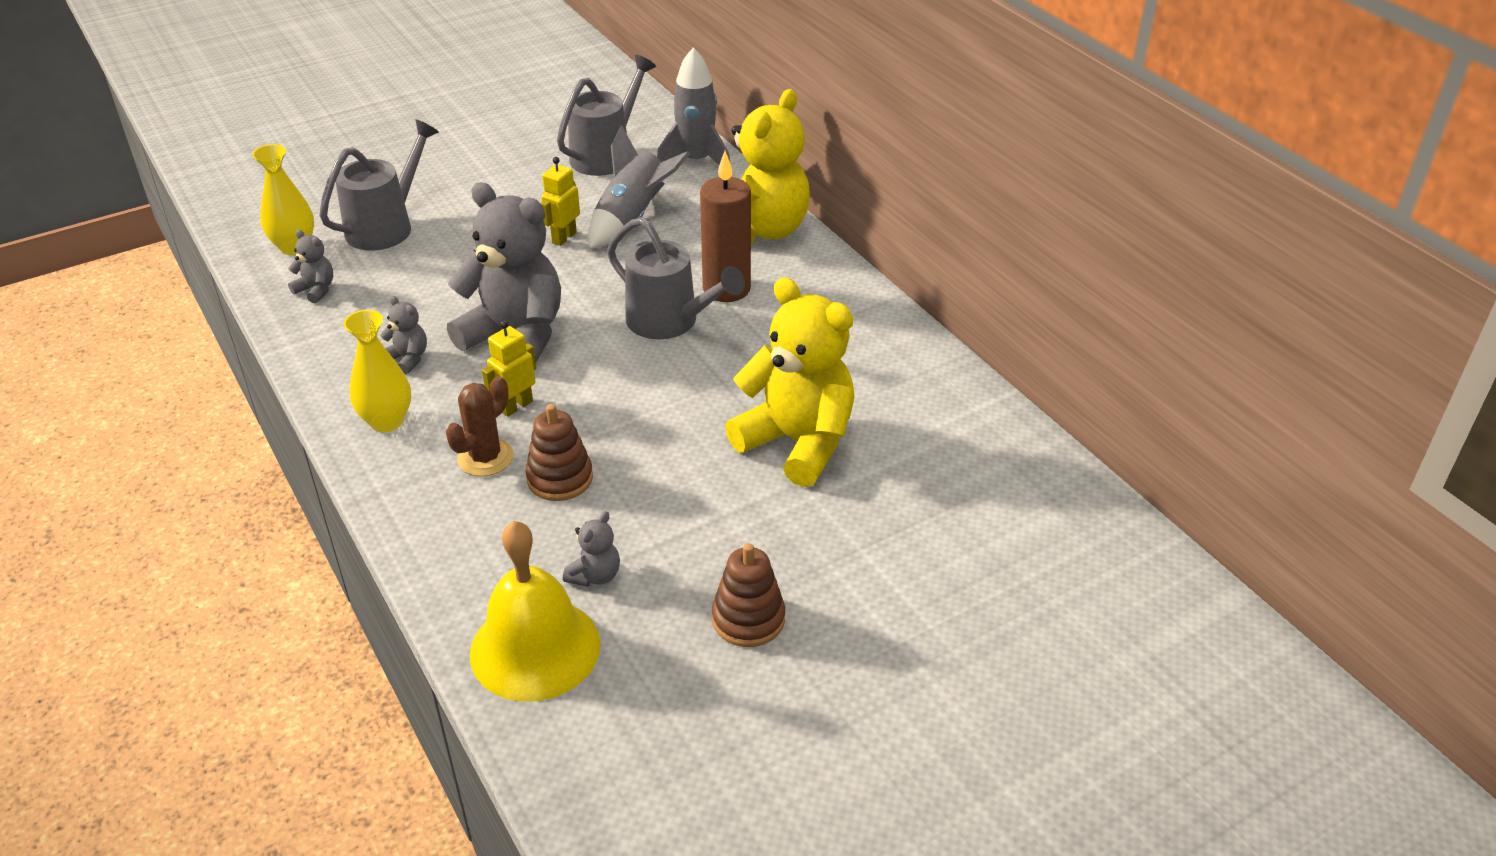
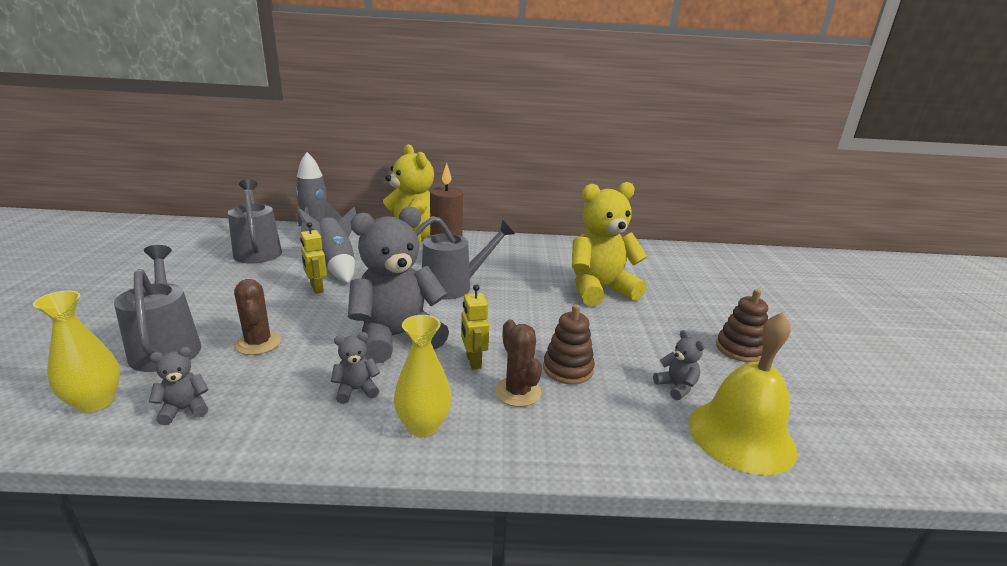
camera: 60 degrees left, 15 degrees down
none -> brown cactus [234,279,281,355]

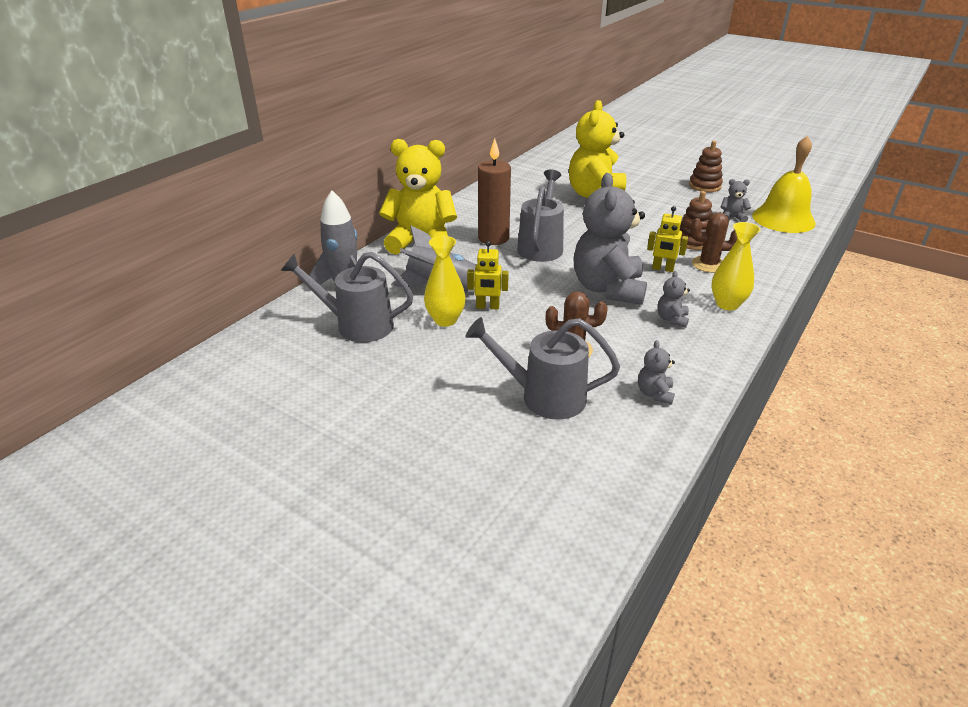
camera: 55 degrees left, 10 degrees up
yellow vase [33,291,120,413] -> yellow vase moved to [424,236,466,327]

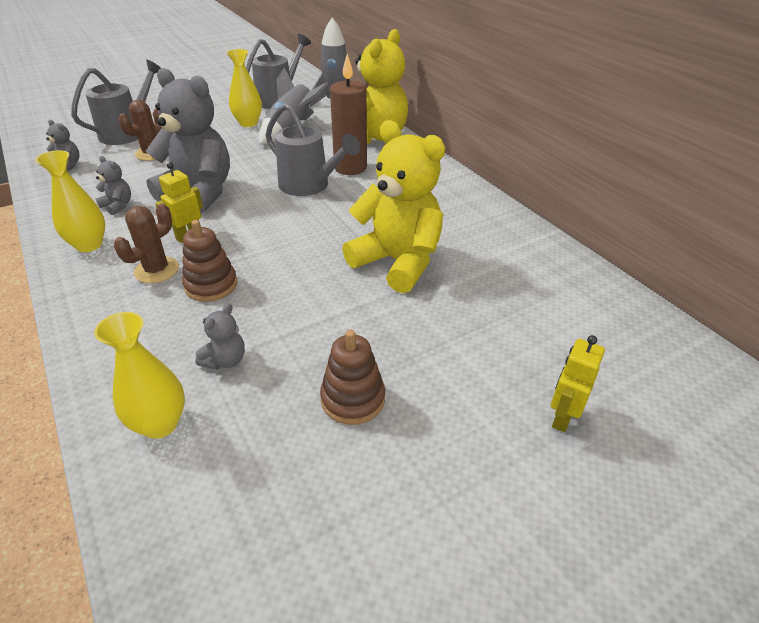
camera: 115 degrees right, 5 degrees up
yellow robot [467,241,509,310] -> yellow robot moved to [551,335,605,432]
yellow bell [752,136,816,233] -> yellow vase [94,312,185,439]

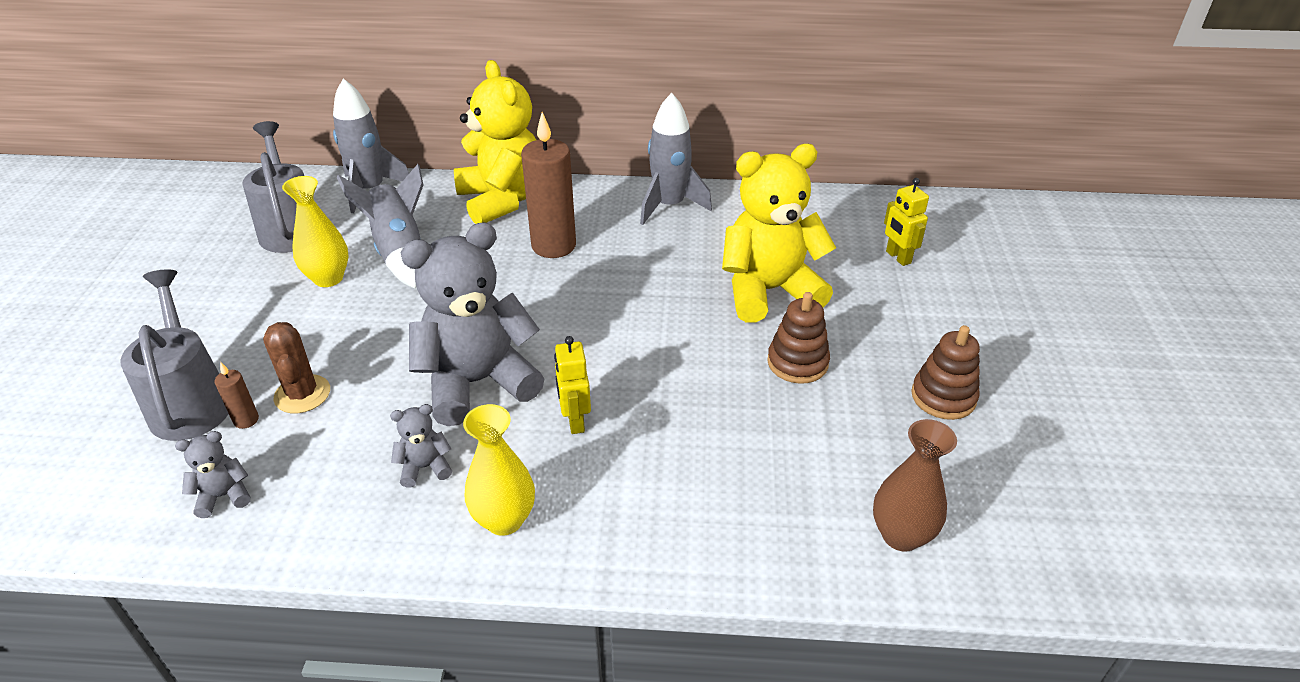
camera: 55 degrees left, 0 degrees up
yellow vase [94,312,185,439] -> brown vase [873,419,957,552]
brown cactus [114,204,179,283] -> none
brown stacking toy [182,220,237,302] -> brown stacking toy moved to [767,292,830,384]
grey teddy bear [195,303,245,370] -> none
grey watering can [265,103,360,196] -> none
yellow robot [551,335,605,432] -> yellow robot moved to [884,178,929,266]
none -> brown candle [215,362,259,429]
none -> grey rocket [640,93,712,225]

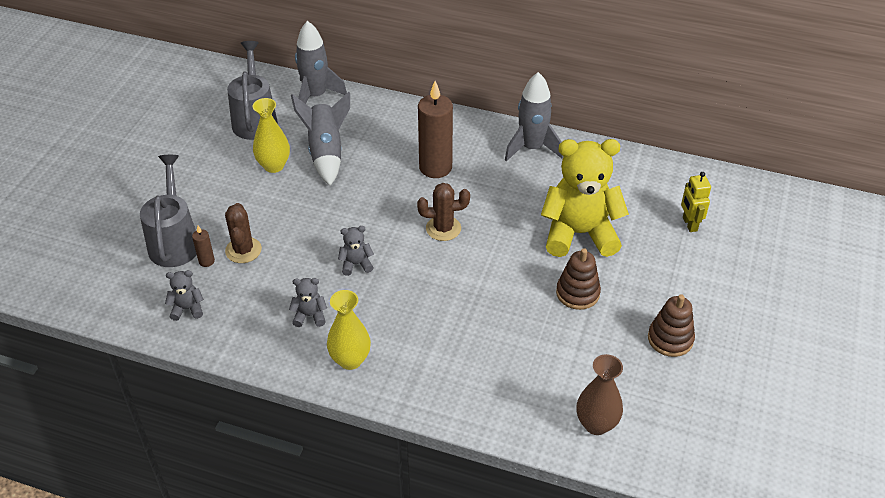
camera: 15 degrees right, 5 degrees up
grey teddy bear [400,222,544,426] -> grey teddy bear [338,226,374,276], size x0.41
yellow teddy bear [454,60,536,224] -> none
yellow robot [554,336,591,434] -> none
none -> brown cactus [417,183,470,241]

